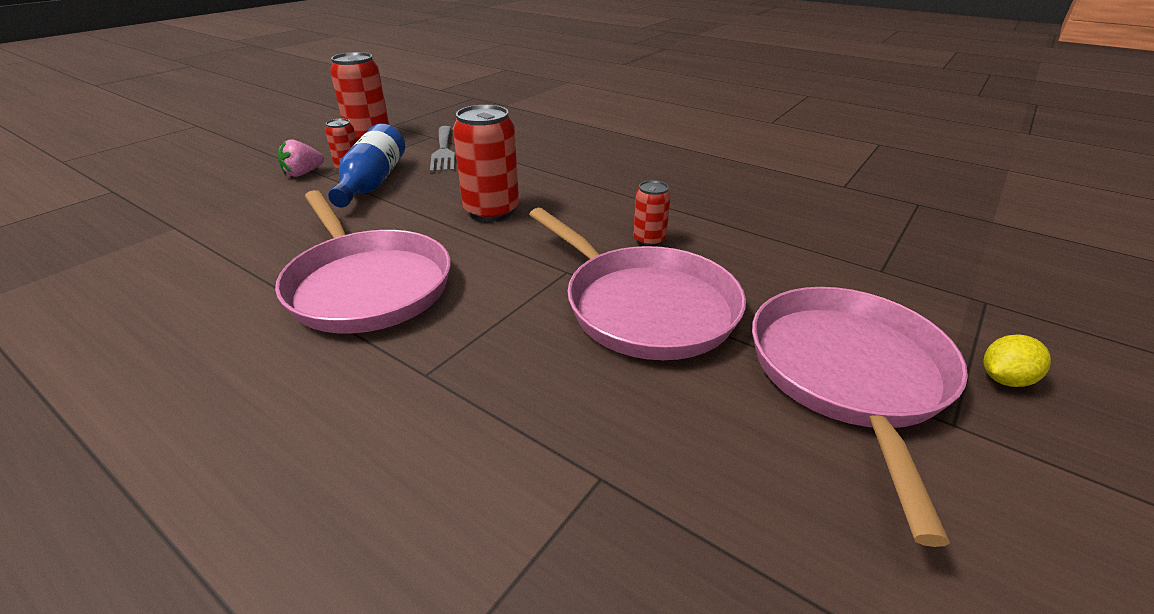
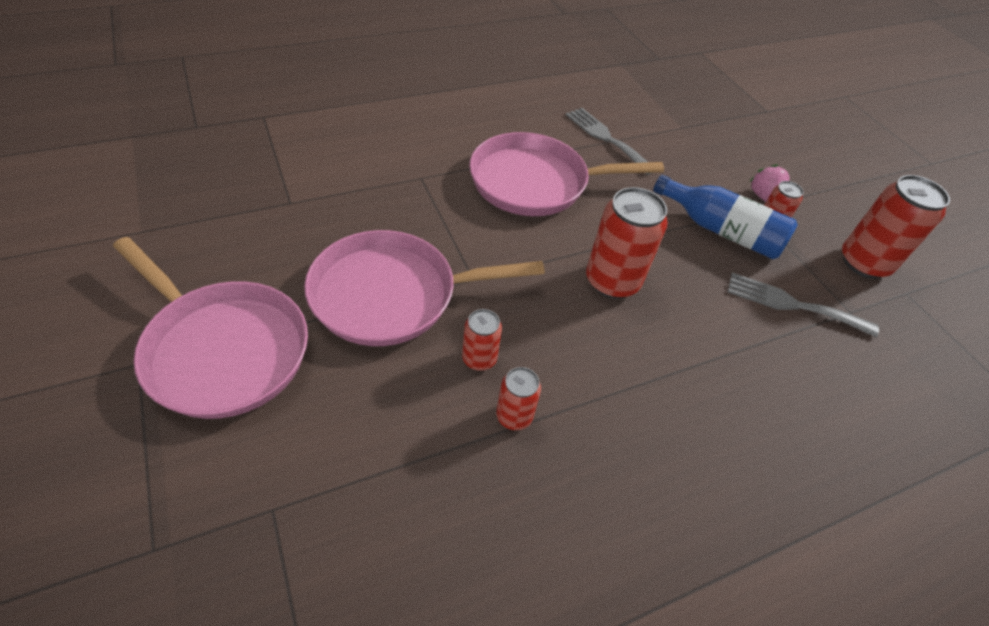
camera: 115 degrees right, 15 degrees up
yellow lemon [983,334,1051,387] -> none
none -> red can [496,367,541,430]
none -> grey fork [566,108,652,175]

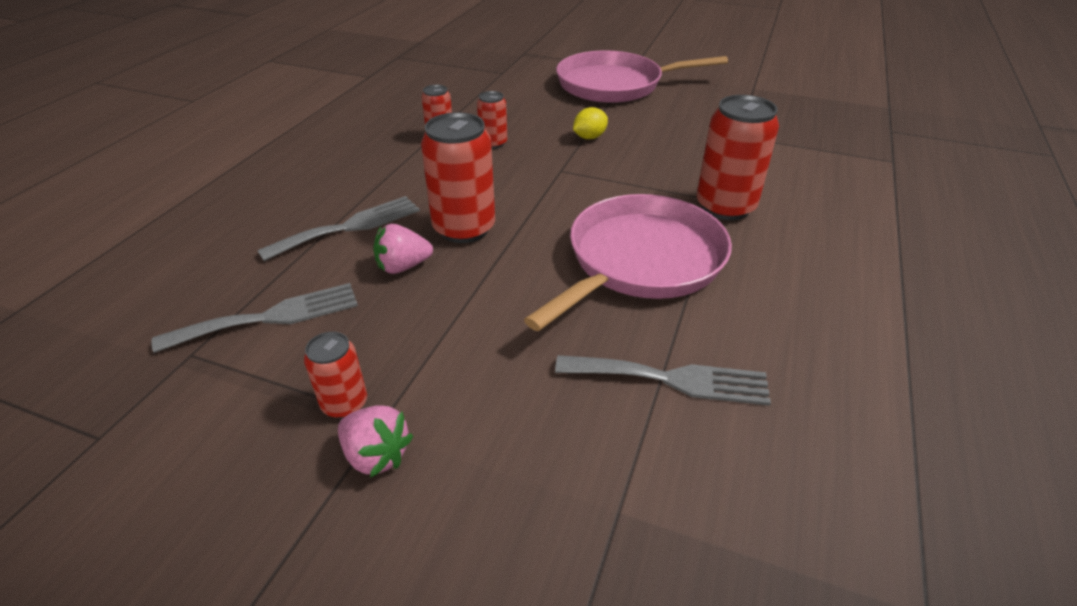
camera: 140 degrees right, 10 degrees down
pink pan [304,230,545,346] -> yellow lemon [573,107,608,139]
blue bottle [653,175,798,259] -> none
red can [842,175,950,278] -> red can moved to [697,95,779,220]
none -> grey fork [257,196,420,261]
none -> pink strawberry [373,224,433,274]

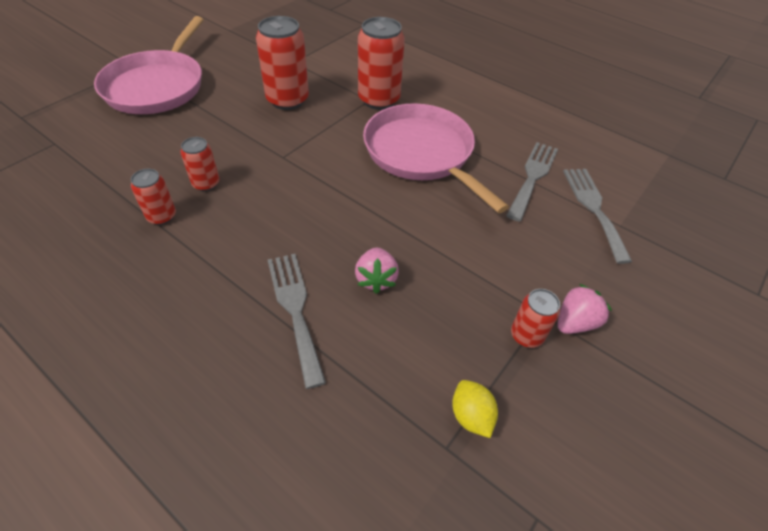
camera: 75 degrees left, 10 degrees up
grey fork [151,283,358,353] -> grey fork moved to [563,169,632,264]
red can [421,112,495,243] -> red can moved to [256,16,309,110]
yellow lemon [573,107,608,139] -> yellow lemon moved to [452,380,498,438]

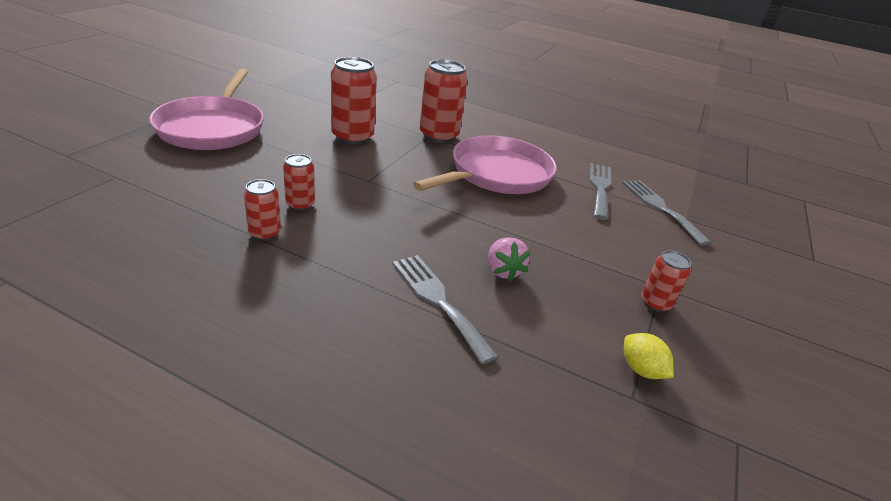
camera: 15 degrees left, 15 degrees down
pink pan [363,103,509,213] -> pink pan turned 90 degrees clockwise [413,135,557,194]
pink strawberry [558,284,612,334] -> none

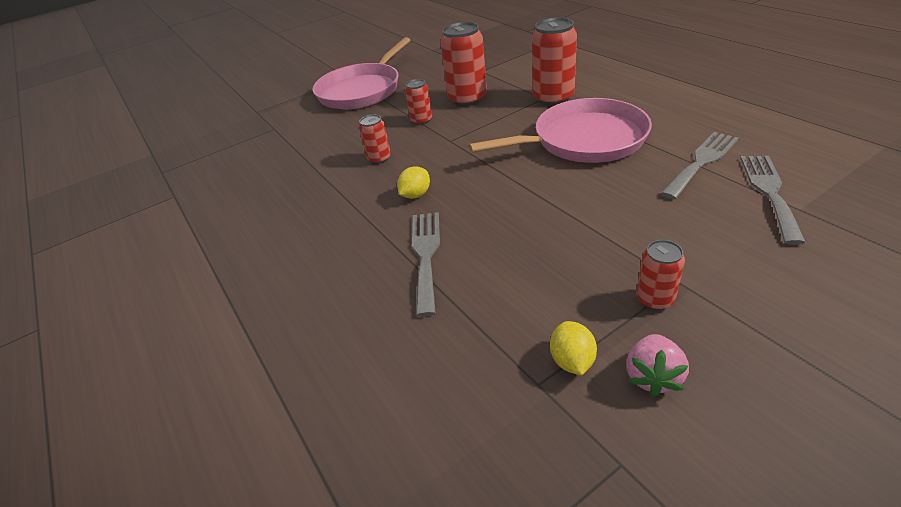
camera: 40 degrees right, 5 degrees up
red can [244,179,281,241] -> red can moved to [405,79,432,125]
pink strawberry [488,237,531,281] -> pink strawberry moved to [626,334,689,397]
none -> yellow lemon [397,166,430,199]

